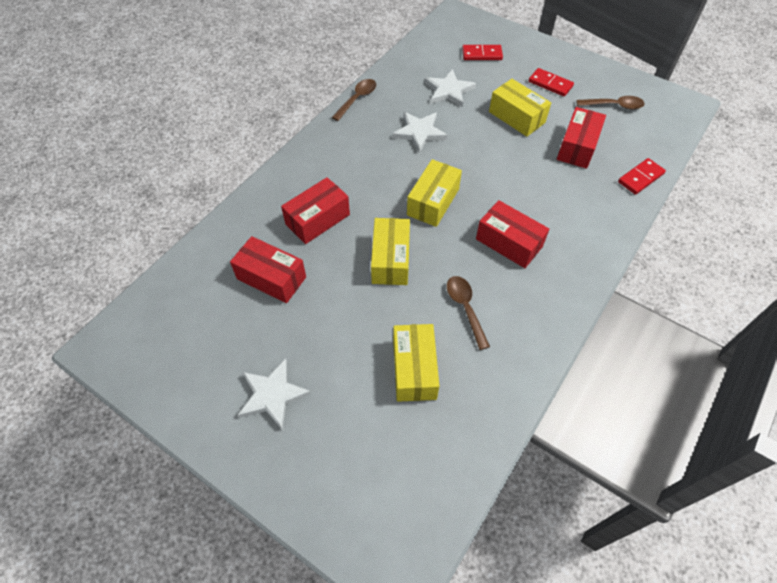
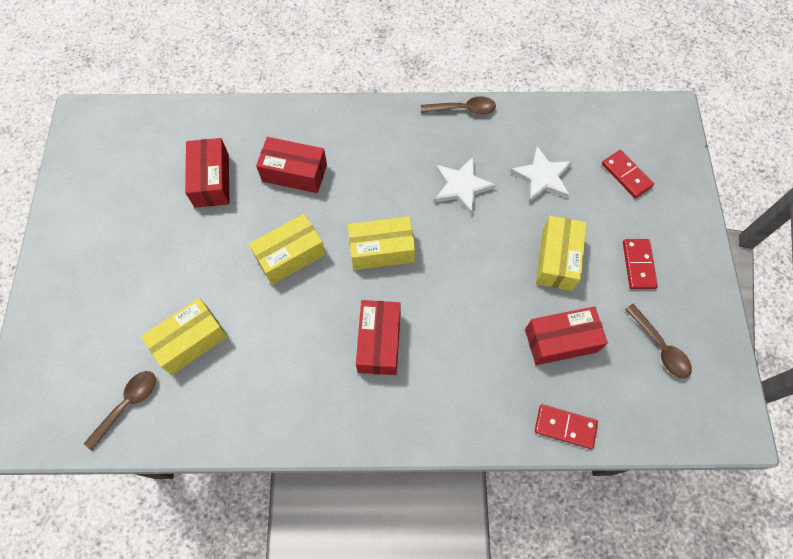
camera: 55 degrees right, 10 degrees up
white star [238,358,311,430] -> none
brown spoon [447,276,490,350] -> brown spoon moved to [84,371,156,451]

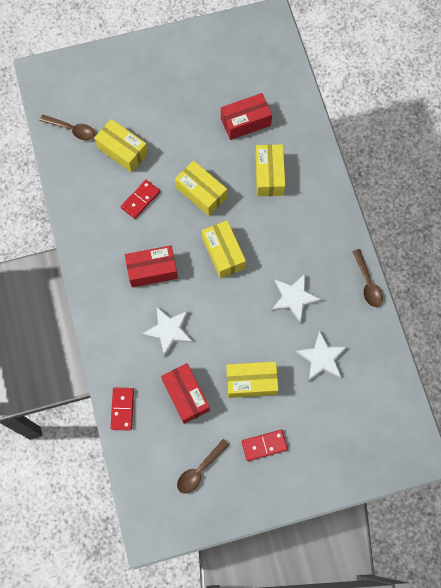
camera: 75 degrees right, 5 degrees up
red box [256,137,327,193] -> yellow box [255,144,285,196]
red domino [602,150,654,198] -> red domino moved to [121,180,160,219]
none -> white star [142,307,193,356]

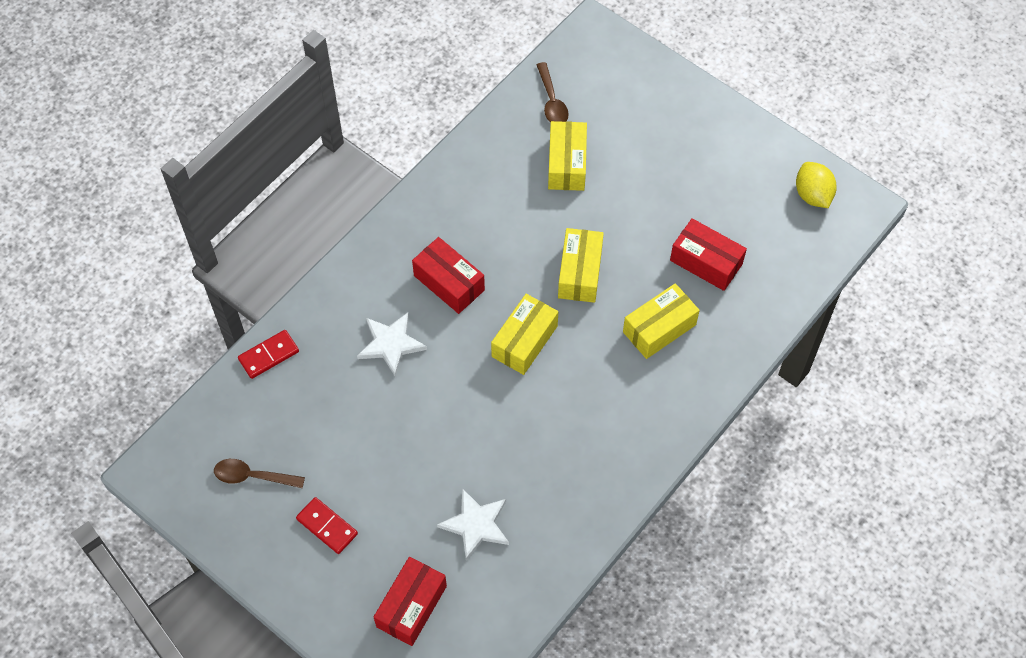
camera: 55 degrees right, 10 degrees down
red domino [121,180,160,219] -> none
red box [161,363,210,424] -> red box moved to [374,557,447,646]
yellow box [226,362,279,398] -> none
white star [272,274,322,323] -> none
brown spoon [352,249,383,307] -> none
none -> yellow lemon [796,162,837,208]

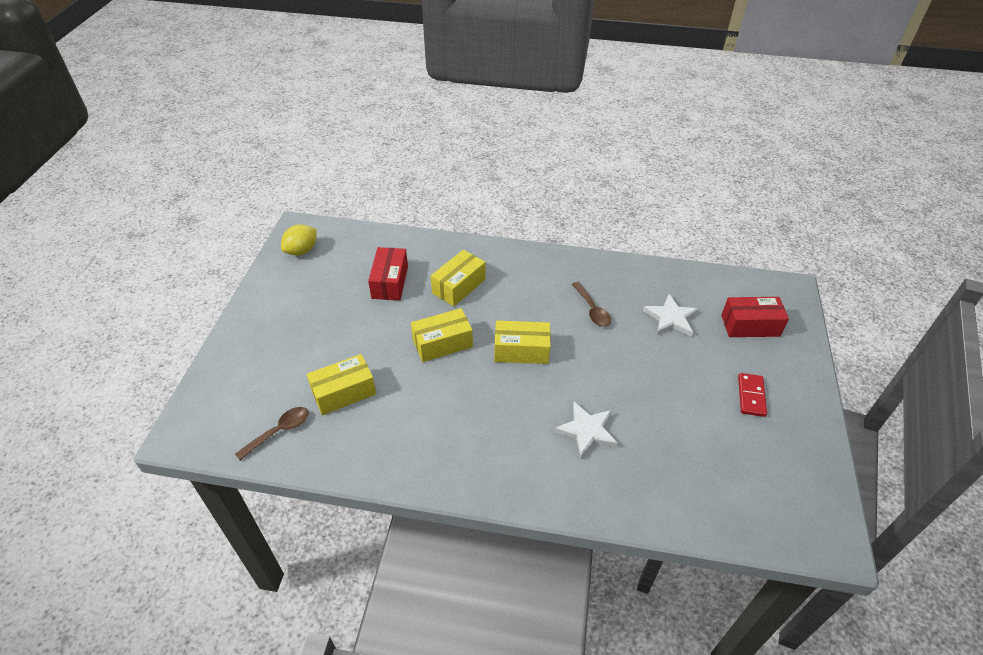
camera: 120 degrees left, 15 degrees down
brown spoon [214,459,305,488] -> brown spoon moved to [572,282,611,327]
red domino [238,330,299,379] -> none
red box [412,237,485,314] -> none
yellow box [623,283,700,359] -> yellow box turned 75 degrees counterclockwise [431,250,486,306]

